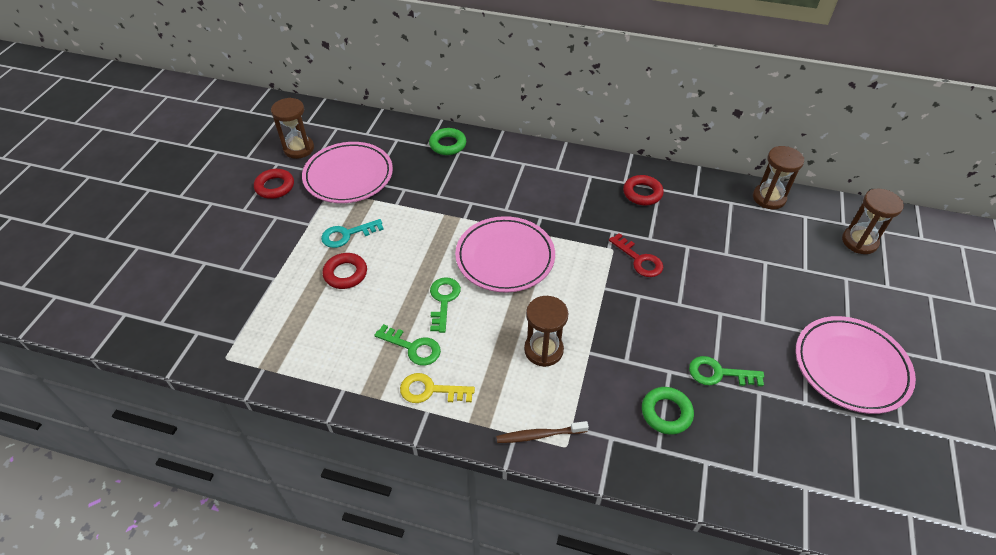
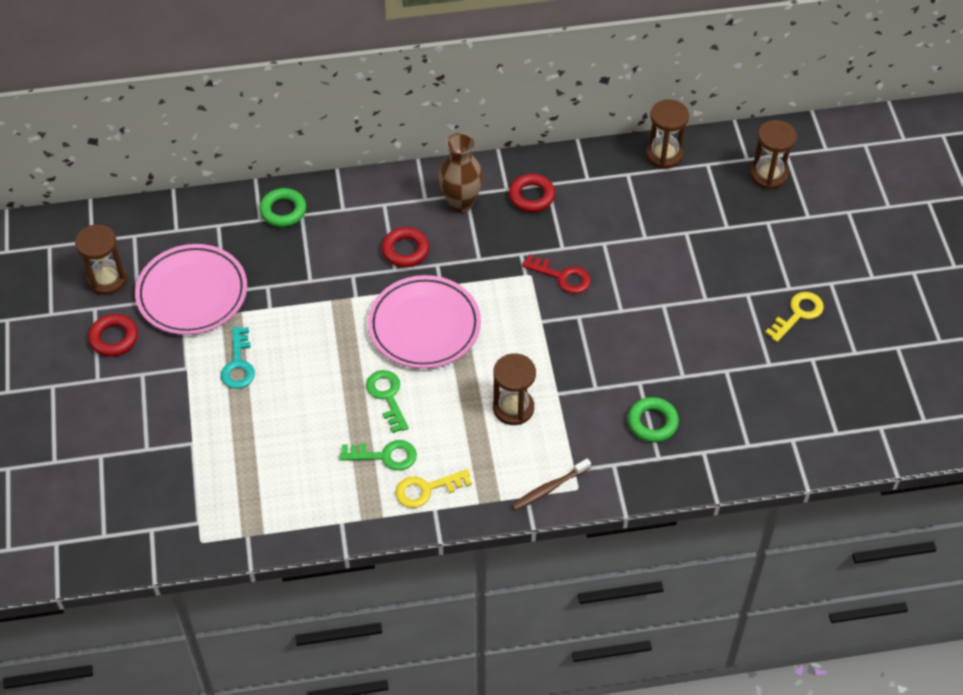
camera: 25 degrees left, 5 degrees up
turquoise key [321,219,384,248] -> turquoise key turned 45 degrees counterclockwise [221,327,255,389]
red ring [323,253,367,289] -> red ring moved to [382,227,429,267]
green key [689,356,764,387] -> none
pink plate [796,316,916,414] -> yellow key [765,292,824,342]
none -> brown vase [438,133,483,212]

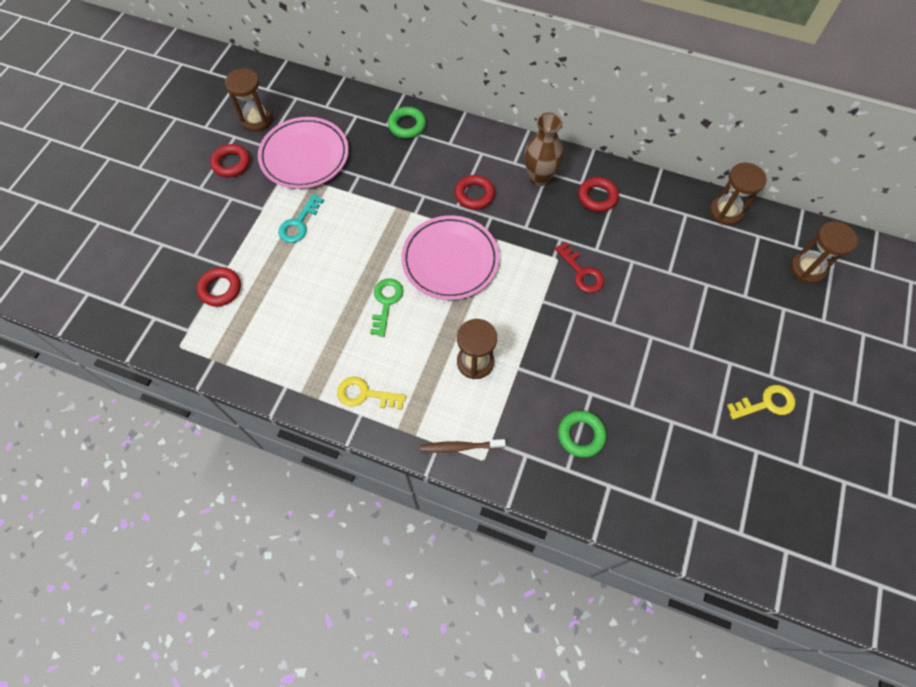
camera: 30 degrees right, 10 degrees up
green key [340,440,417,471] -> none
none -> red ring [197,267,241,307]

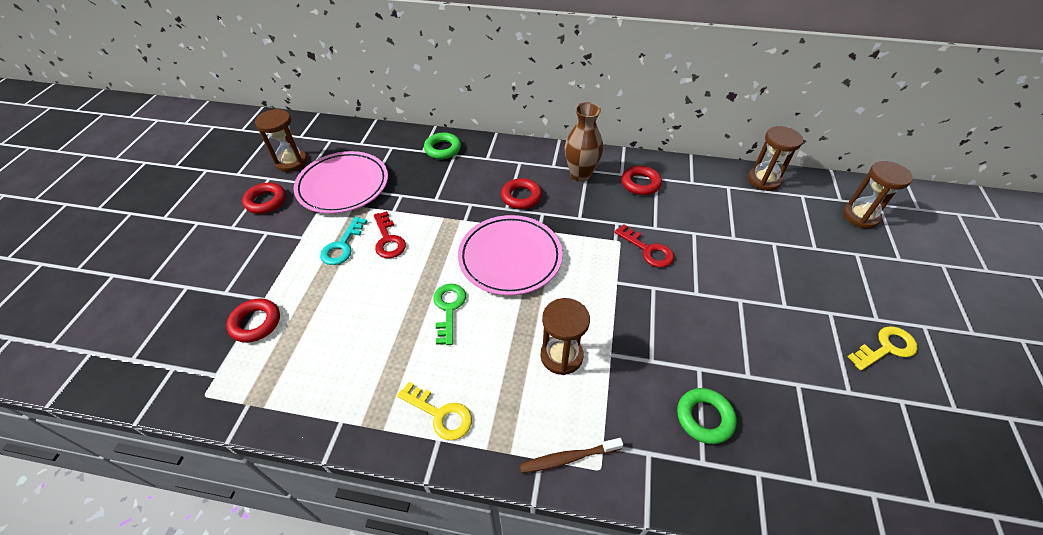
camera: 10 degrees left, 15 degrees down
yellow key [337,377,406,410] -> yellow key turned 150 degrees counterclockwise [397,382,472,440]
none -> red key [374,211,406,258]

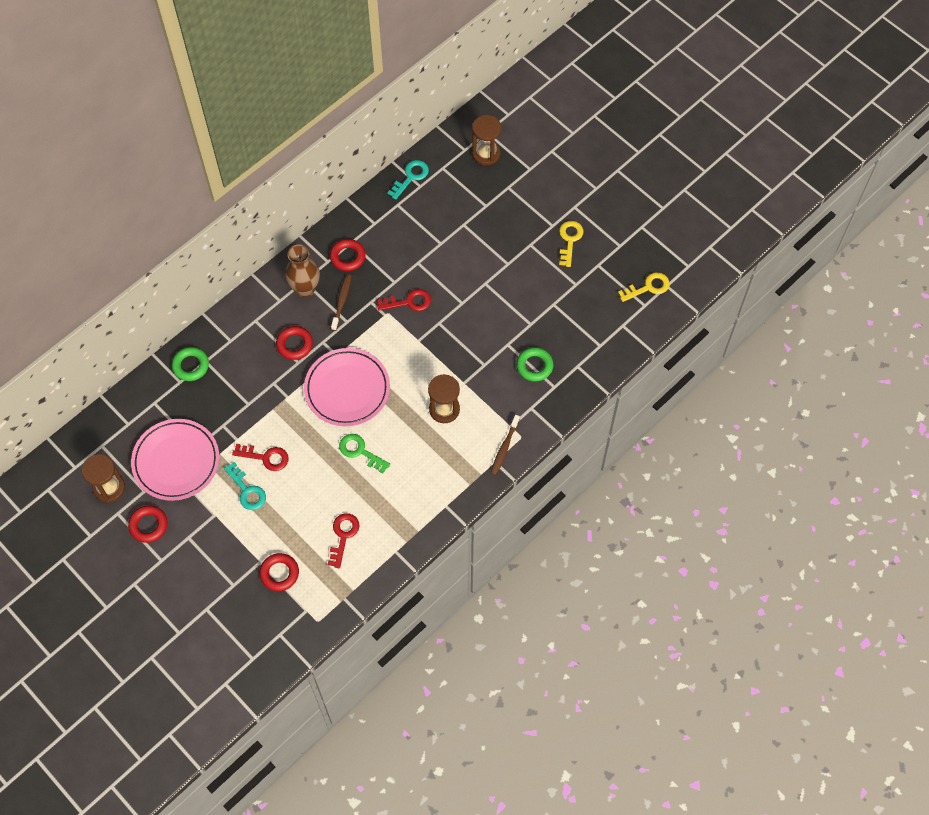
camera: 55 degrees left, 15 degrees up
yellow key [397,382,472,440] -> yellow key moved to [618,272,670,302]
brown hourglass [748,126,803,191] -> turquoise key [387,160,429,200]
none -> red key [328,513,360,568]
none -> brown toothbrush [331,274,351,331]

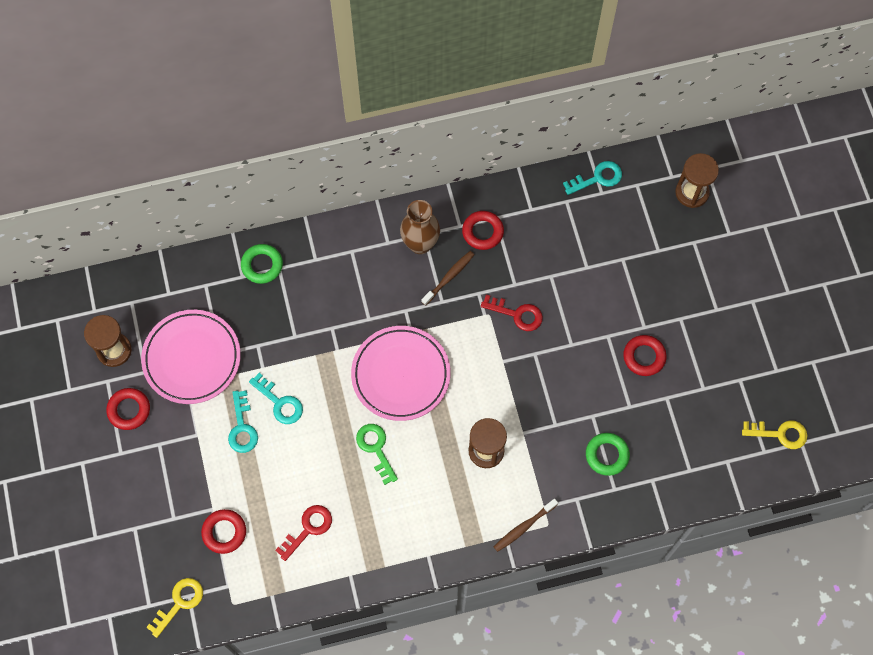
camera: 30 degrees right, 5 degrees up
red key [232,444,289,471] -> turquoise key [249,373,303,424]
red ring [276,326,313,360] -> red ring moved to [623,335,667,376]
yellow key [559,221,584,267] -> yellow key moved to [146,578,203,638]

